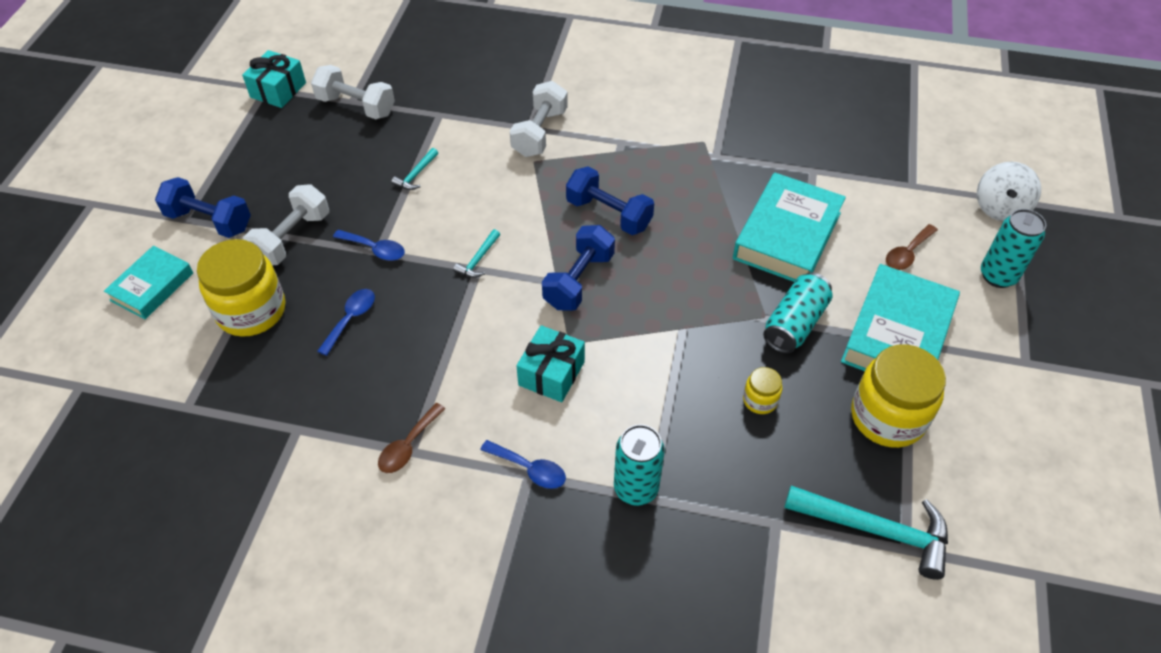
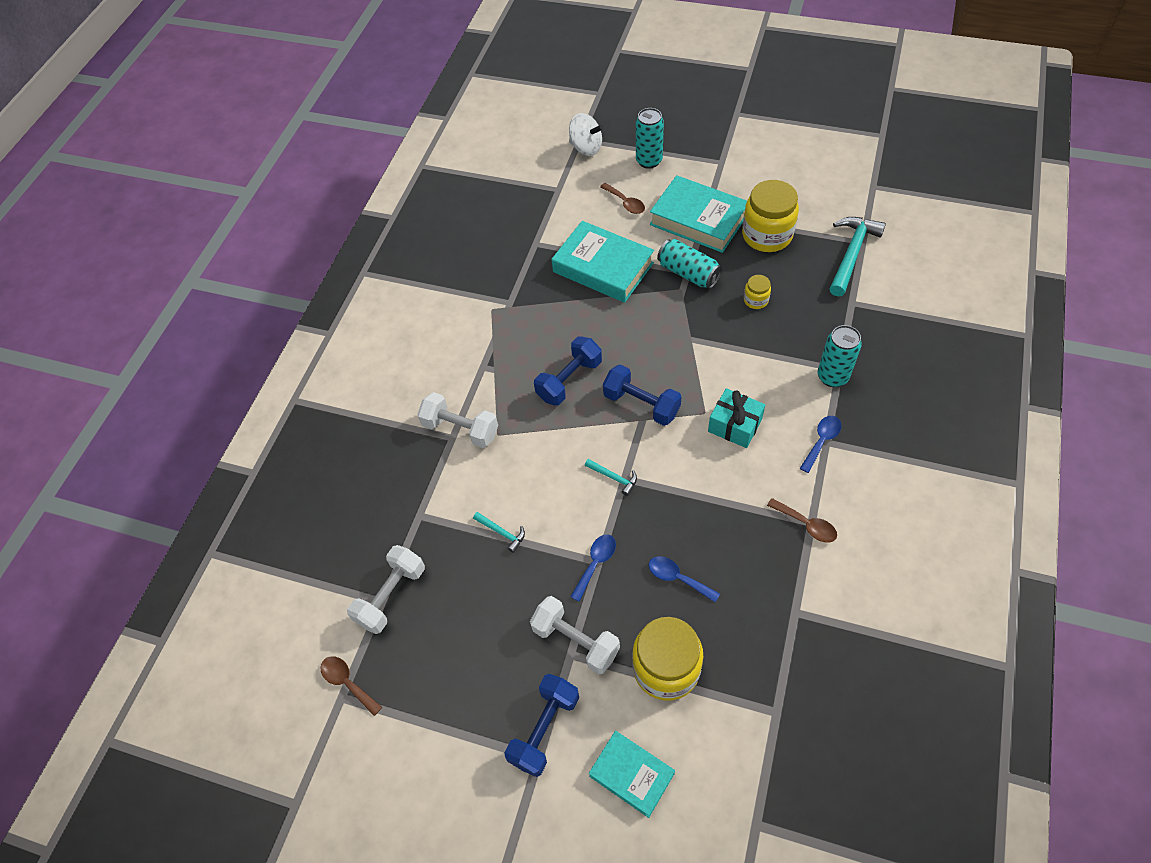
camera: 80 degrees left, 5 degrees up
turquoise gift [242,50,306,108] -> brown spoon [320,656,382,716]

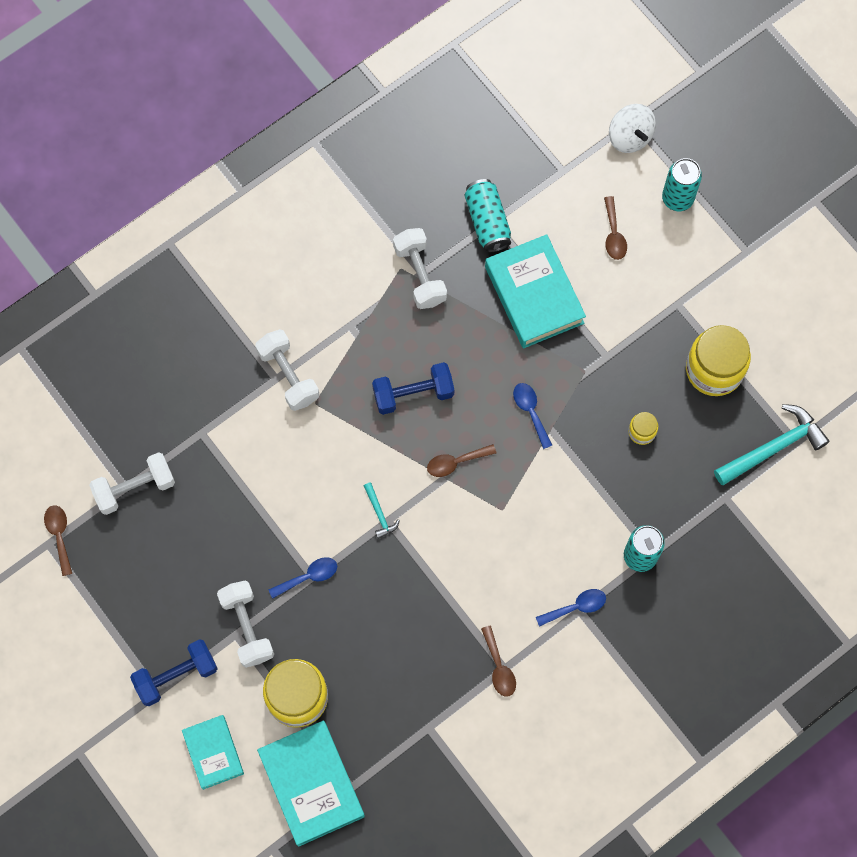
camera: 30 degrees right, 15 degrees up
turquoise hammer [473,512,525,553] -> none
blue dumbbell [603,364,681,426] -> brown spoon [427,444,496,477]
blue spoon [649,556,720,602] -> blue spoon moved to [513,383,552,449]
turquoise book [650,175,747,253] -> turquoise book moved to [257,721,365,847]
turquoise can [657,239,722,289] -> turquoise can moved to [465,179,511,252]
turquoise gift [708,388,765,448] -> none
none -> white dumbbell [393,228,447,309]

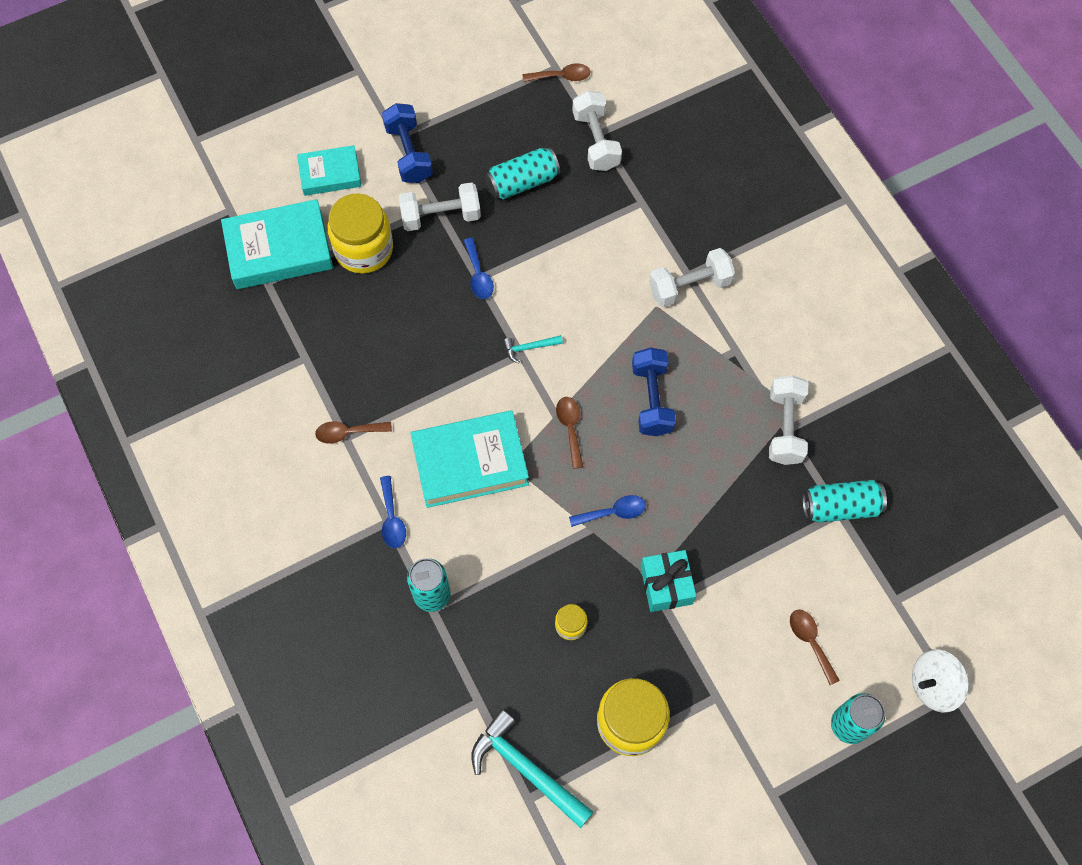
camera: 100 degrees right, 5 degrees down
white dumbbell [393,228,447,309] -> white dumbbell turned 75 degrees counterclockwise [769,375,808,465]
turquoise book [485,234,586,348] -> turquoise book moved to [411,410,529,508]
brown spoon [604,196,627,260] -> brown spoon turned 60 degrees clockwise [790,610,840,685]
turquoise hammer [714,404,830,485] -> turquoise hammer turned 150 degrees clockwise [471,709,593,828]
none -> turquoise can [485,147,560,199]
none -> turquoise gift [640,550,696,612]

